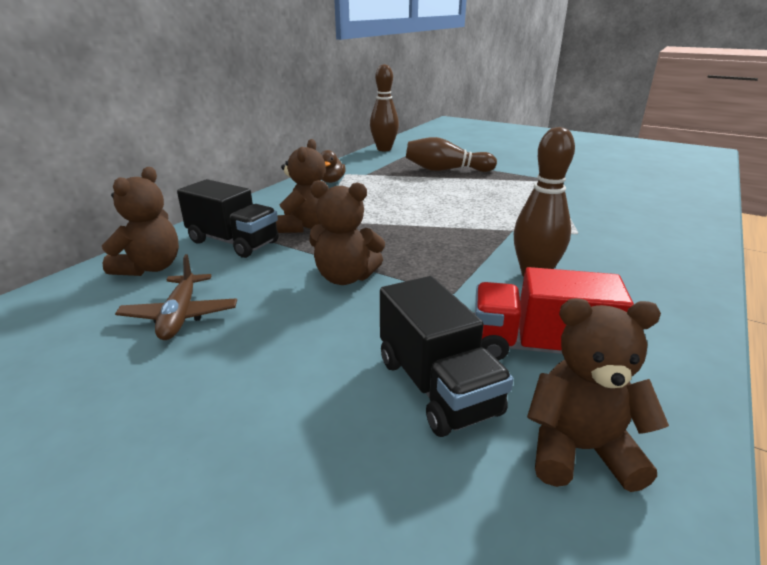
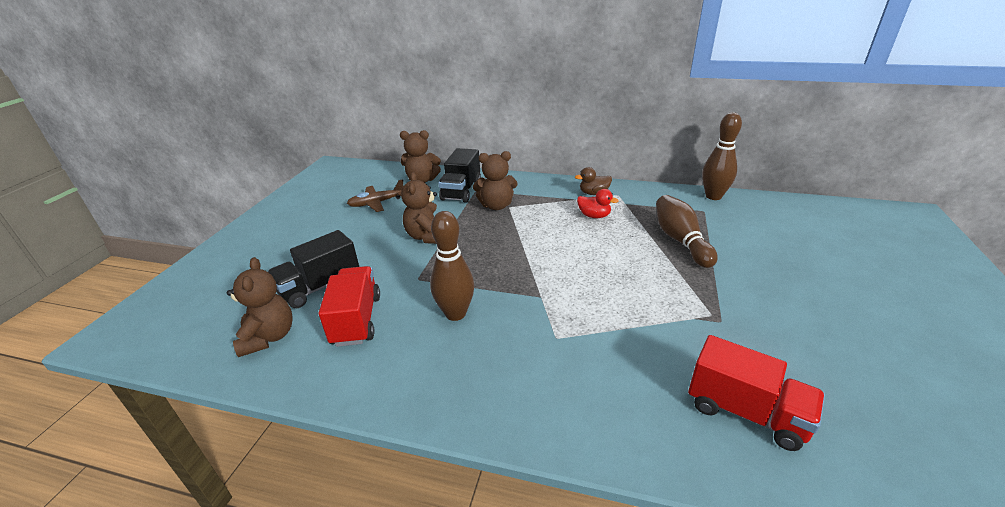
camera: 75 degrees right, 5 degrees up
none -> red duck [577,189,619,218]
none -> red truck [688,335,825,451]

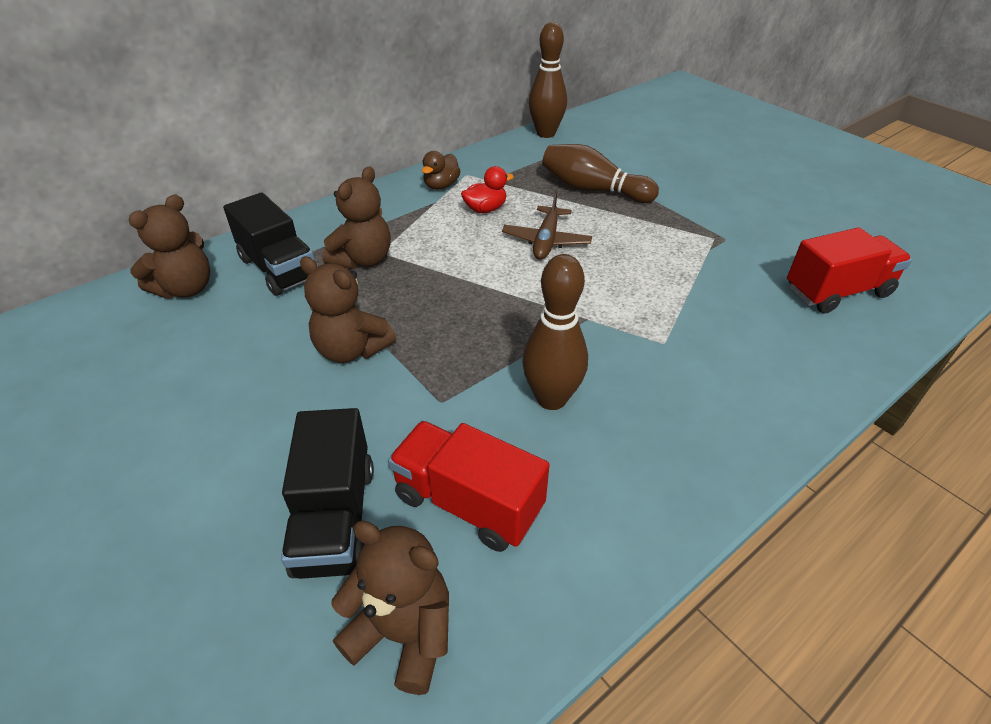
camera: 55 degrees left, 10 degrees up
brown plane [347,179,403,212] -> brown plane moved to [502,190,592,260]

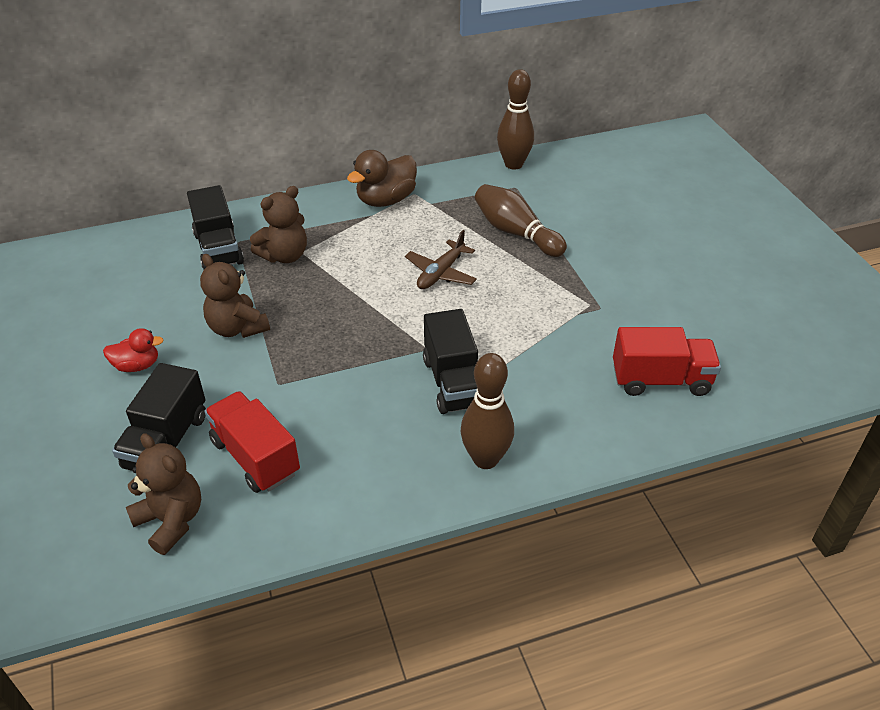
camera: 20 degrees right, 0 degrees up
brown teddy bear [128,194,210,299] -> none
brown duck [422,151,461,190] -> brown duck [347,150,417,207], size x1.67
red duck [461,166,514,213] -> red duck moved to [103,328,164,372]
brown bowling pin [522,254,588,410] -> brown bowling pin moved to [461,353,514,469]
none -> black truck [423,309,478,414]

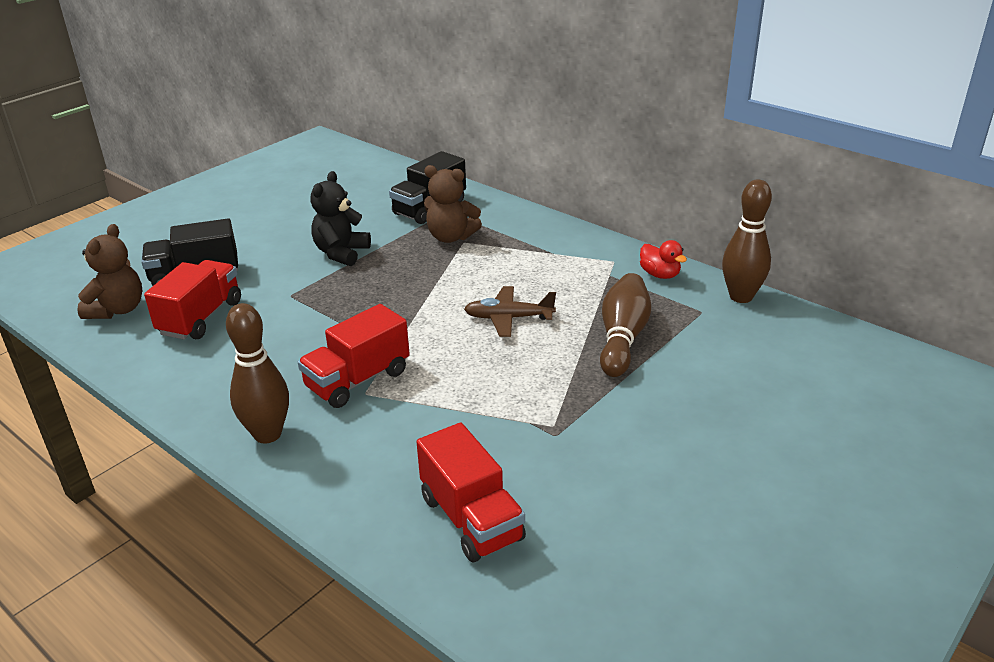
camera: 60 degrees right, 10 degrees down
red duck [103,328,164,372] -> red duck moved to [640,240,687,279]
brown teddy bear [200,254,270,338] -> black teddy bear [310,171,371,266]
brown duck [347,150,417,207] -> none
black truck [423,309,478,414] -> red truck [298,304,410,408]

